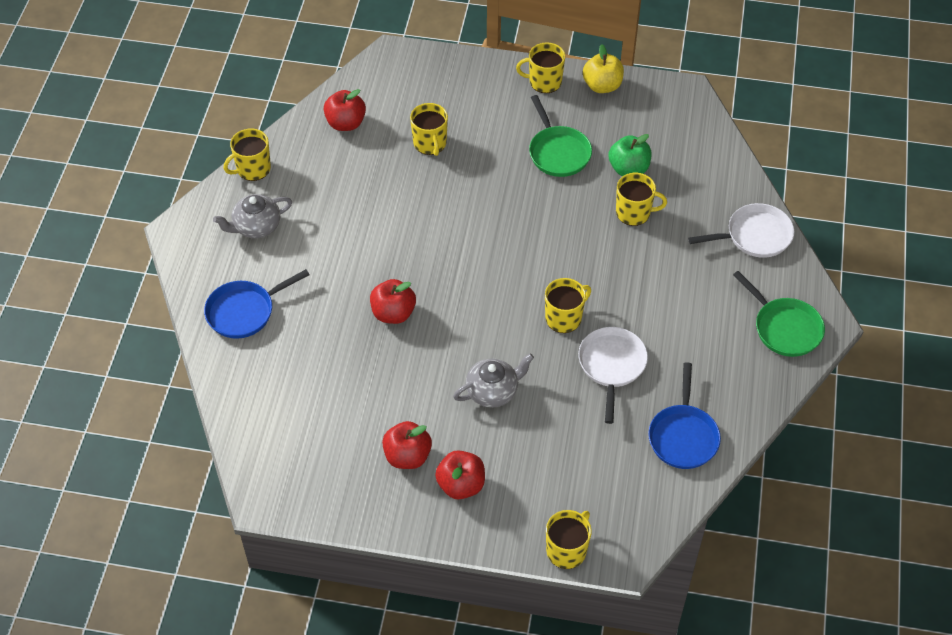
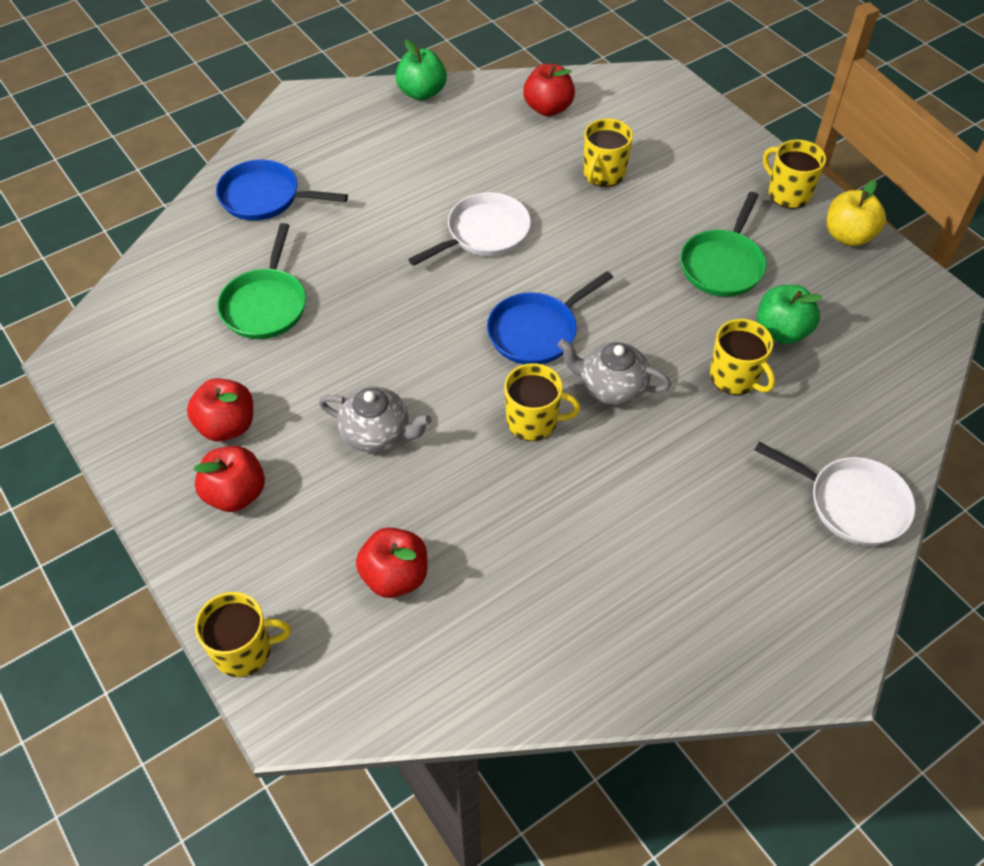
camera: 45 degrees right, 0 degrees up
grey teapot [213,194,292,238] -> grey teapot moved to [558,339,671,405]
yellow mug [223,129,271,181] -> green apple [396,40,447,101]
red apple [370,279,416,324] -> red apple moved to [356,527,427,598]
white pan [578,327,648,424] -> white pan moved to [408,192,531,266]
blue pan [648,362,721,469] -> blue pan moved to [487,271,613,364]
green pan [733,271,825,357] -> green pan moved to [217,223,306,339]

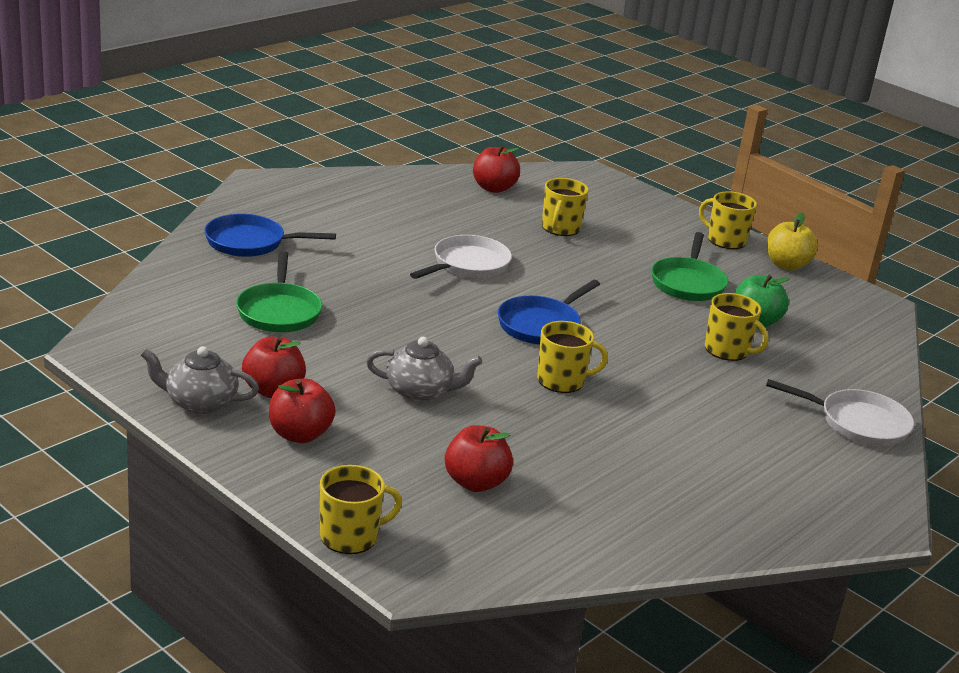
camera: 15 degrees left, 25 degrees down
green apple [396,40,447,101] -> none
grey teapot [558,339,671,405] -> grey teapot moved to [141,346,259,414]

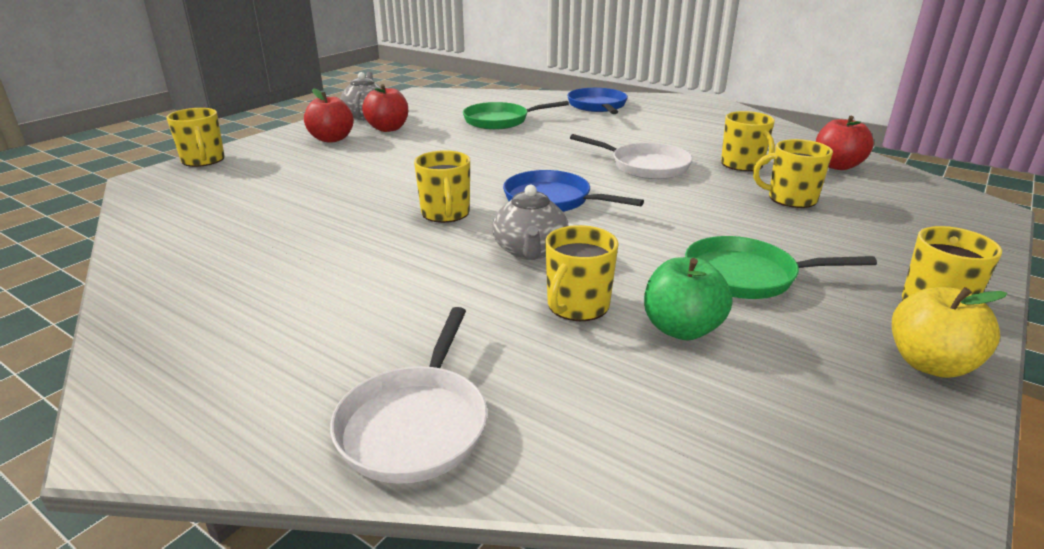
camera: 85 degrees right, 0 degrees up
grey teapot [366,337,482,402] -> grey teapot moved to [492,185,568,260]
red apple [445,425,513,492] -> none
none -> yellow mug [721,111,775,171]

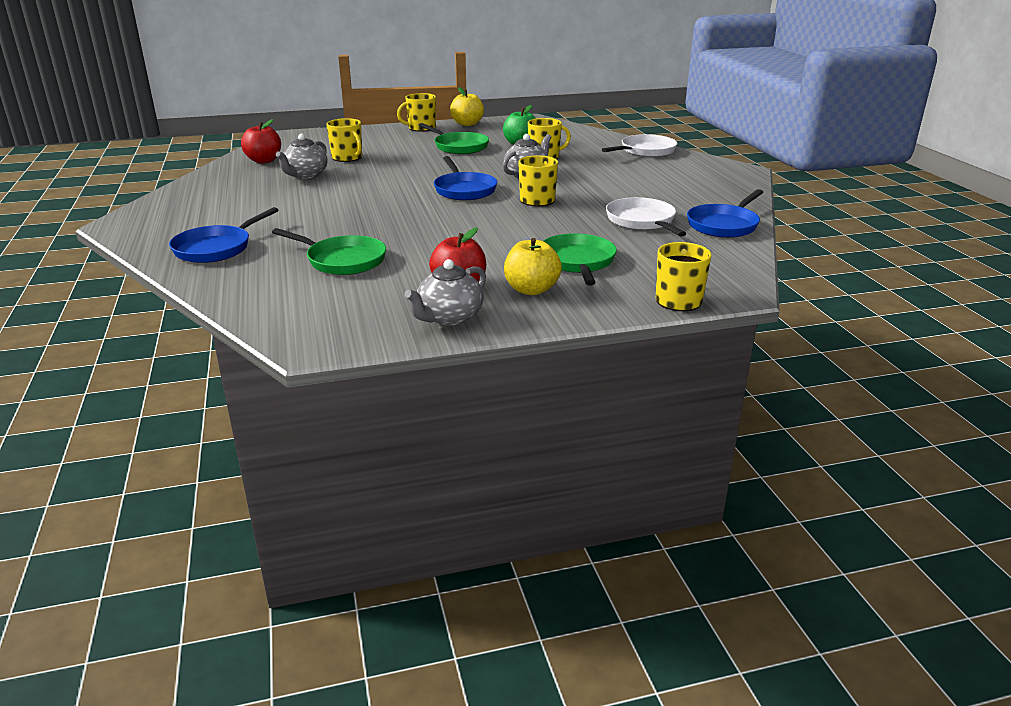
camera: 140 degrees left, 0 degrees up
red apple [304,88,354,143] -> yellow apple [504,238,562,295]
white pan [570,134,693,179] -> white pan moved to [606,197,686,237]
yellow mug [721,111,775,171] -> grey teapot [276,133,328,179]
none -> green pan [543,233,617,285]
none -> blue pan [687,189,763,238]

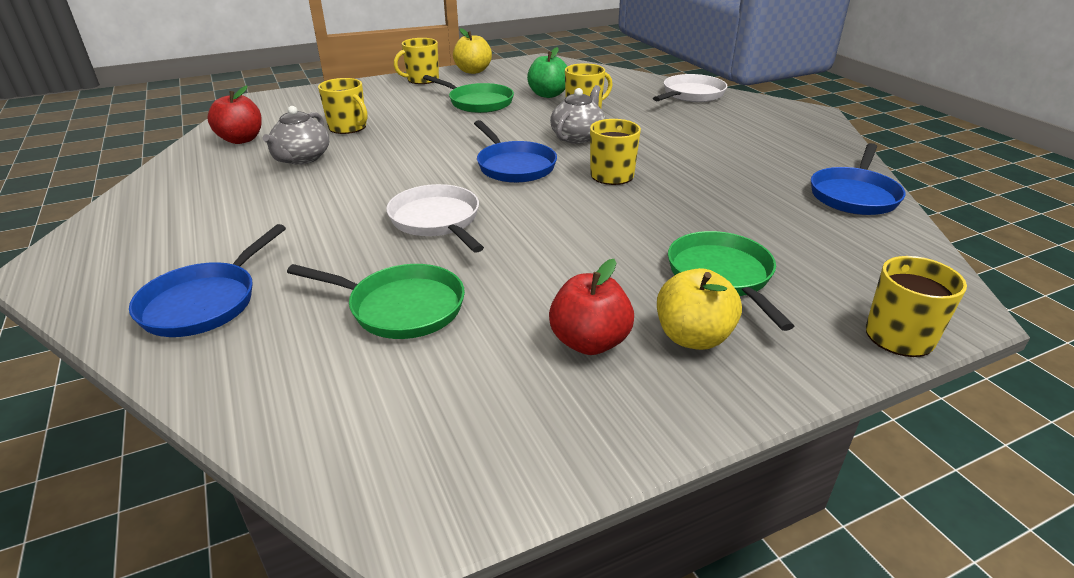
camera: 10 degrees left, 5 degrees up
grey teapot [405,259,486,325] -> none
white pan [606,197,686,237] -> white pan moved to [386,184,484,253]

